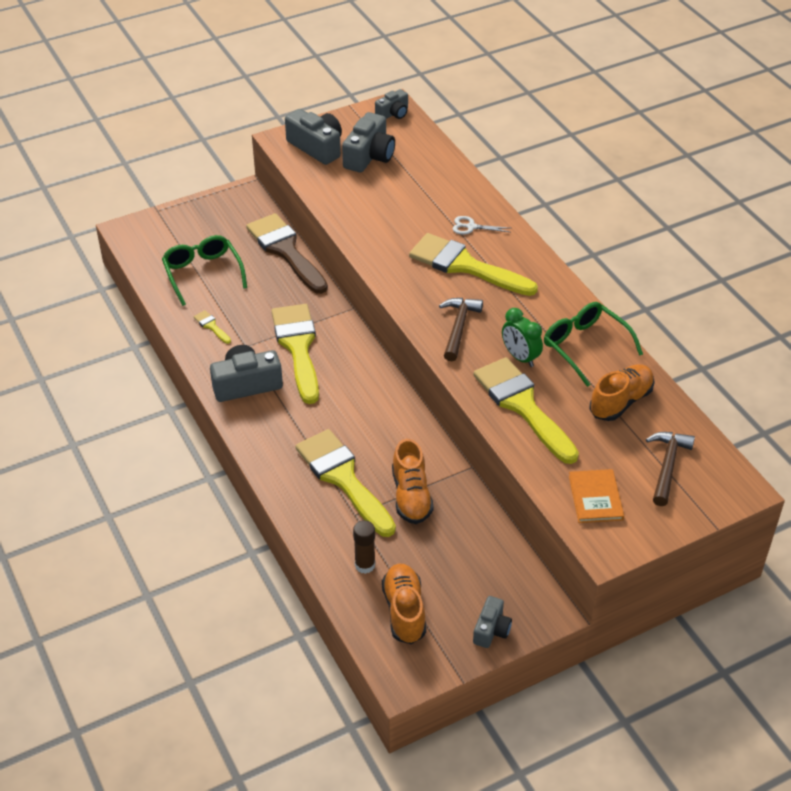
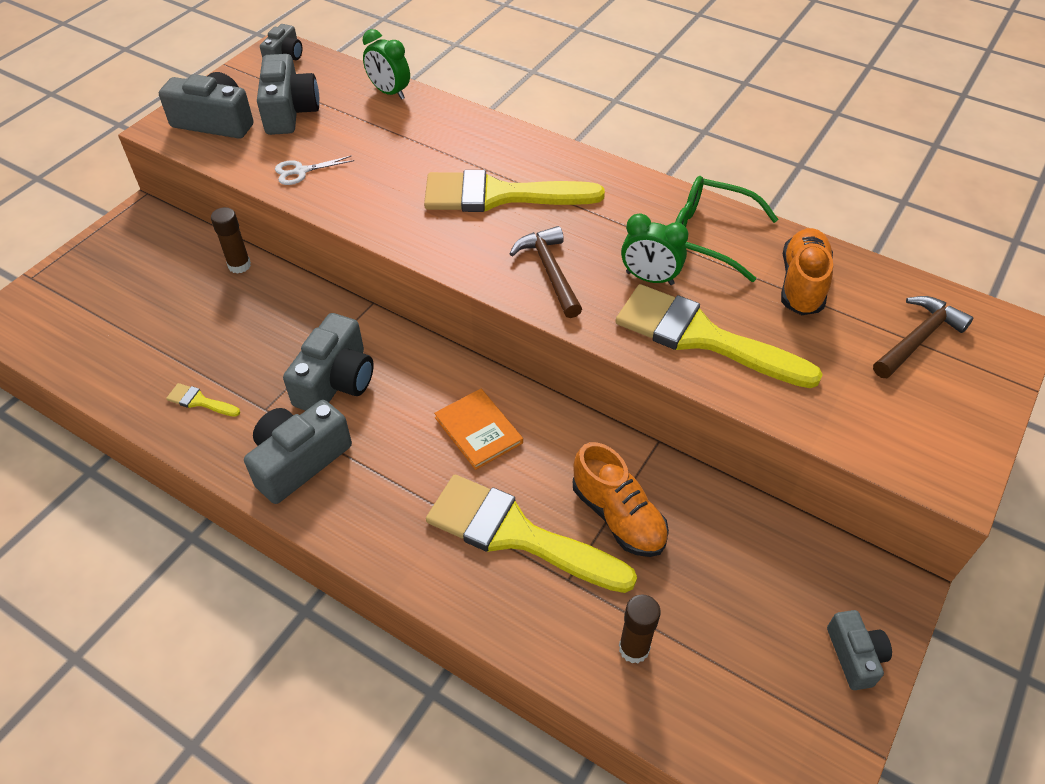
camera: 30 degrees left, 5 degrees up
green glasses [162,235,247,306] -> none
brown brush [246,213,328,294] -> brown glue stick [211,207,251,274]
yellow brush [271,304,319,404] -> grey camera [283,313,374,411]
orange shoe [382,564,426,644] -> none
white scissors [453,216,509,234] -> white scissors moved to [275,155,354,185]
orange book [569,469,624,523] -> orange book moved to [434,389,523,470]
brown hammer [646,432,695,506] -> brown hammer turned 60 degrees clockwise [873,296,973,378]
none -> green clock [363,29,410,100]

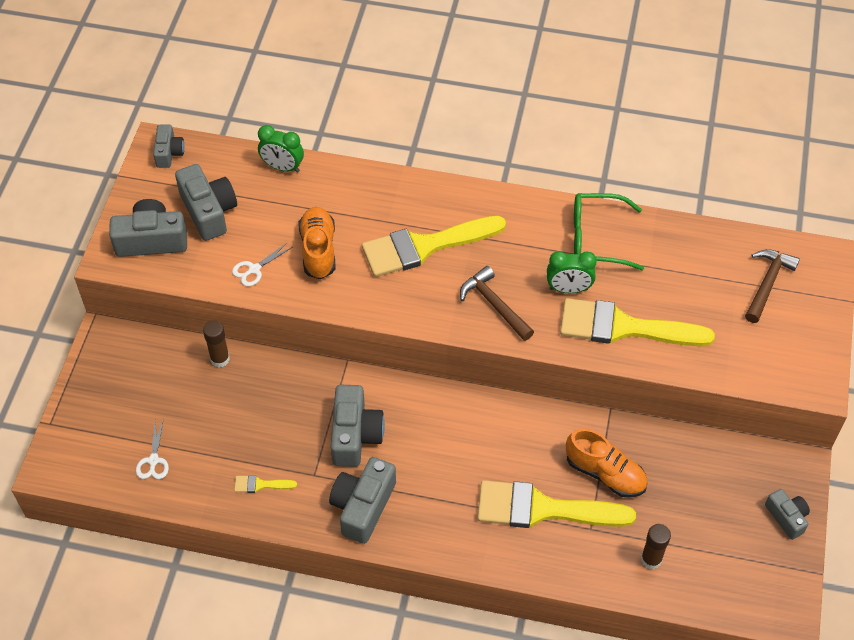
camera: 20 degrees left, 5 degrees up
orange book [434,389,523,470] -> none
orange shoe [781,228,833,315] -> orange shoe moved to [299,207,335,279]
none -> white scissors [136,418,169,479]

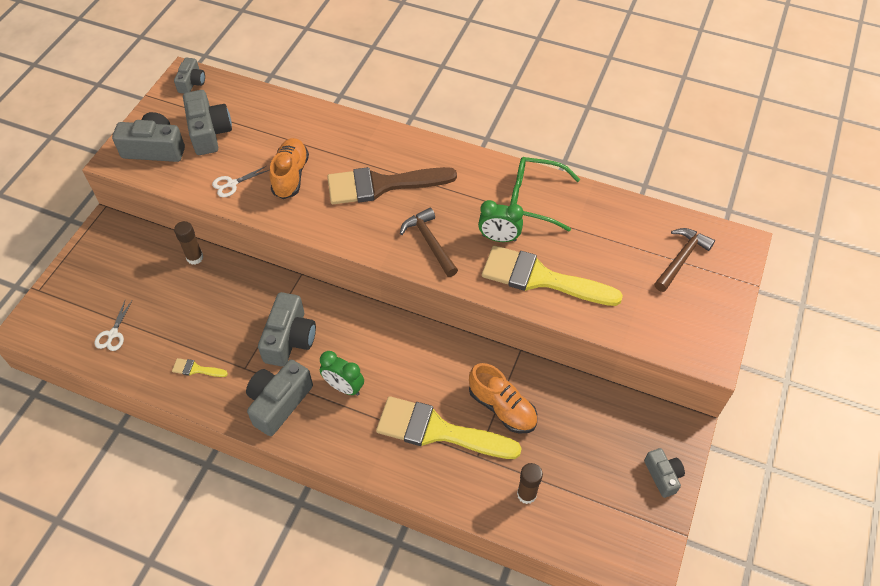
camera: 10 degrees right, 0 degrees up
green clock [258,125,304,173] -> green clock moved to [320,351,364,396]
yellow brush [362,216,506,277] -> brown brush [327,167,457,204]

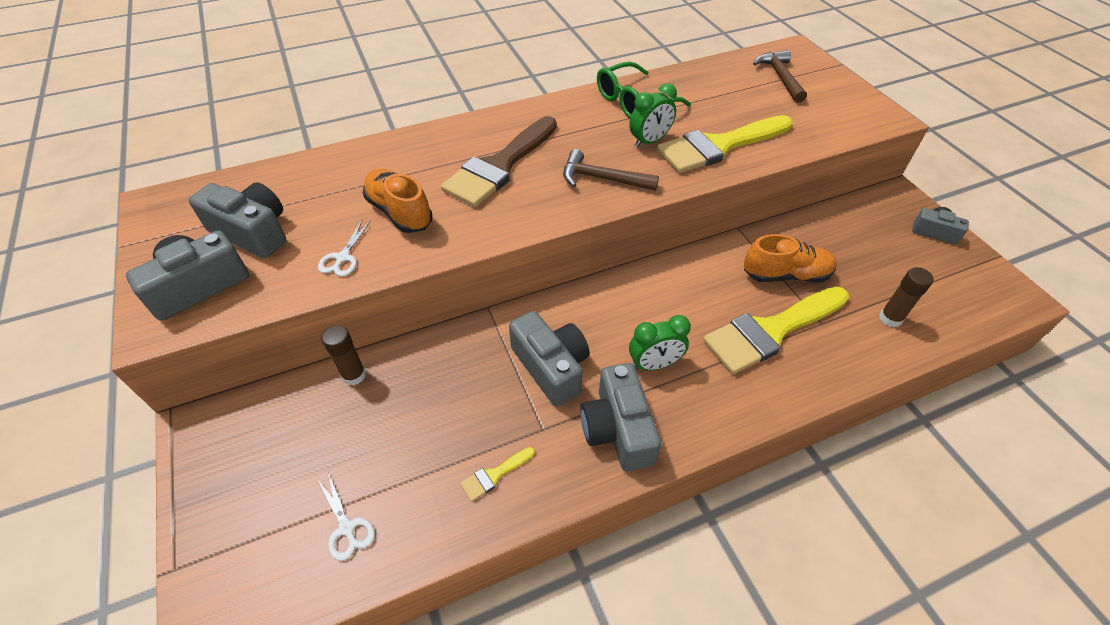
camera: 45 degrees left, 5 degrees down
grey camera [174,58,205,94] -> none

